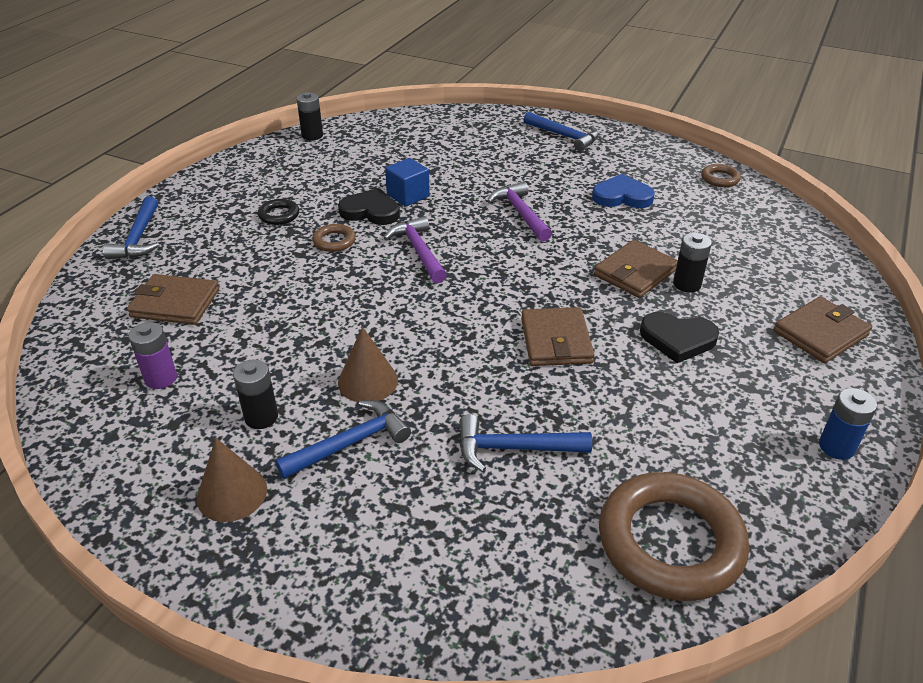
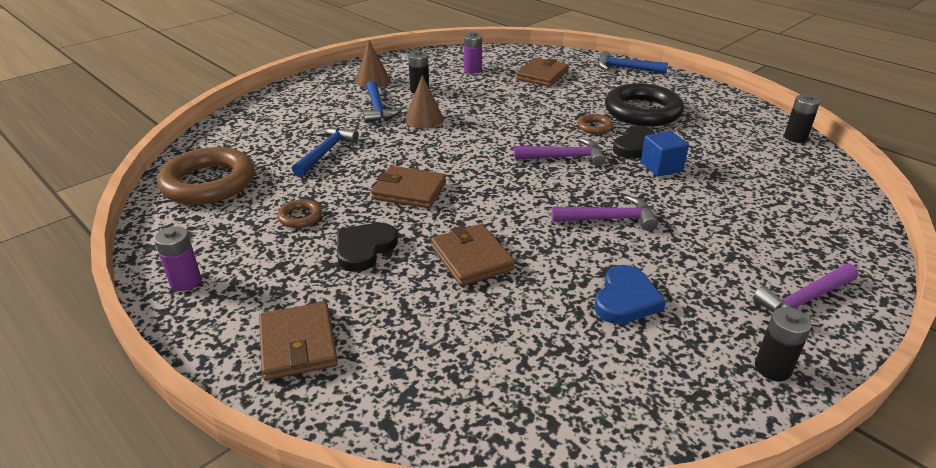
camera: 110 degrees right, 5 degrees down
black ring [258,199,299,225] -> black ring [605,83,684,126], size x2.26
blue hammer [524,112,599,151] -> purple hammer [753,264,858,326]
black battery [673,233,712,293] -> black battery moved to [755,307,812,381]
brown ring [701,164,741,187] -> brown ring moved to [277,199,322,228]
blue battery [819,388,877,460] -> purple battery [154,226,201,291]

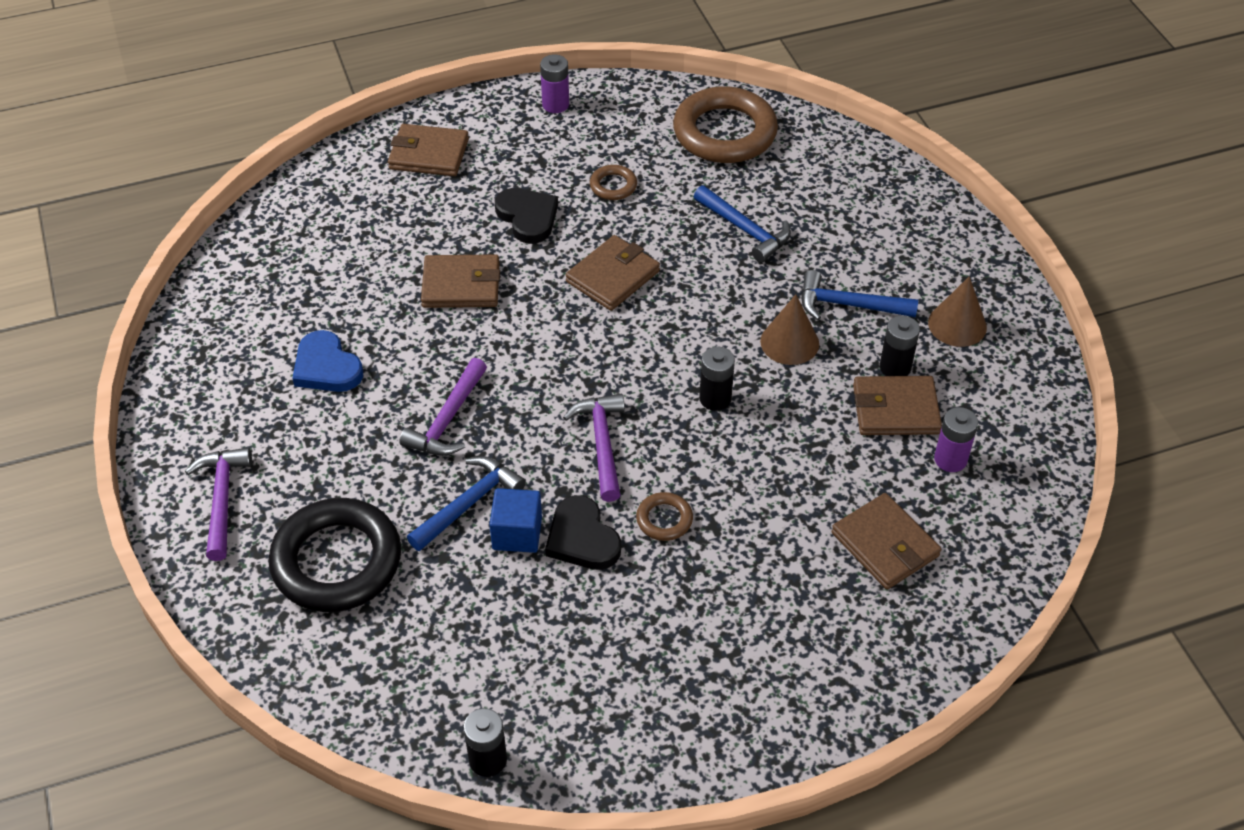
camera: 115 degrees right, 15 degrees up
purple hammer [514,138,605,166] -> purple hammer turned 150 degrees clockwise [563,393,625,502]
blue hammer [598,51,668,74] -> blue hammer moved to [407,456,526,551]
black ring [605,83,684,126] -> black ring moved to [268,498,401,612]
black battery [755,307,812,381] -> black battery moved to [699,347,735,411]
none -> brown wallet [853,376,942,435]

